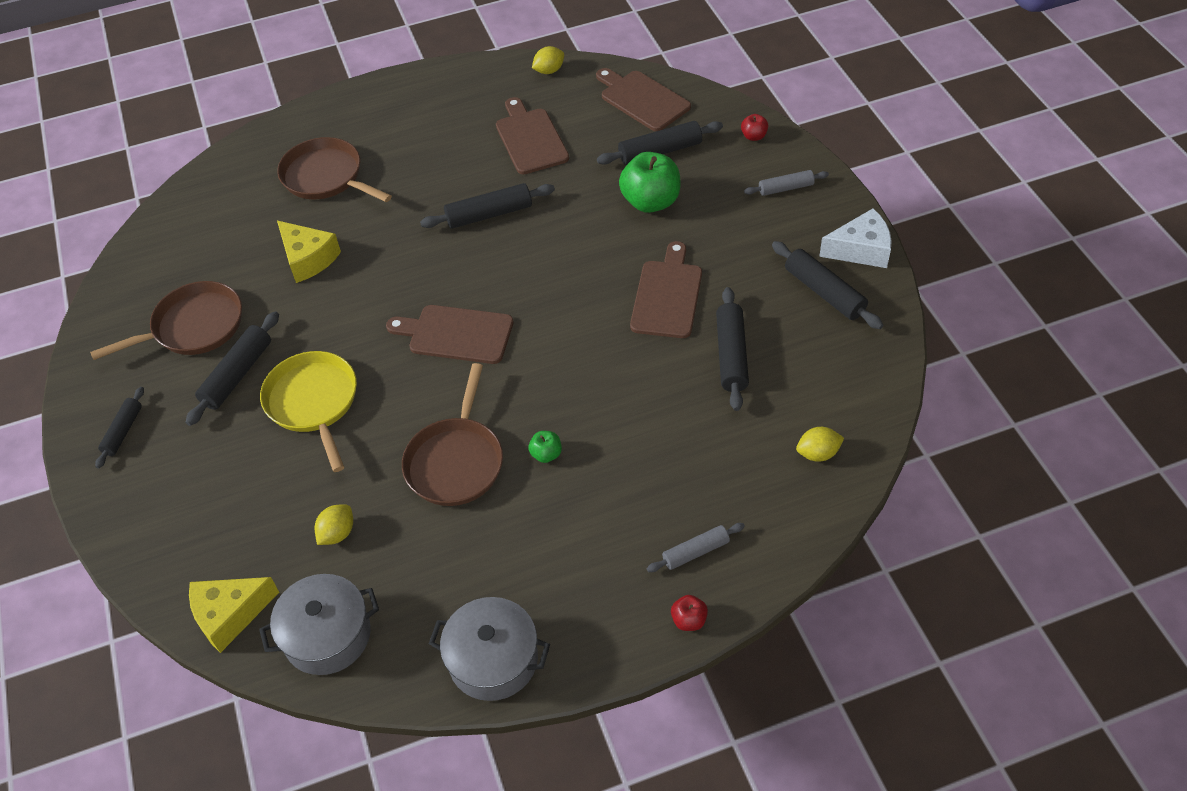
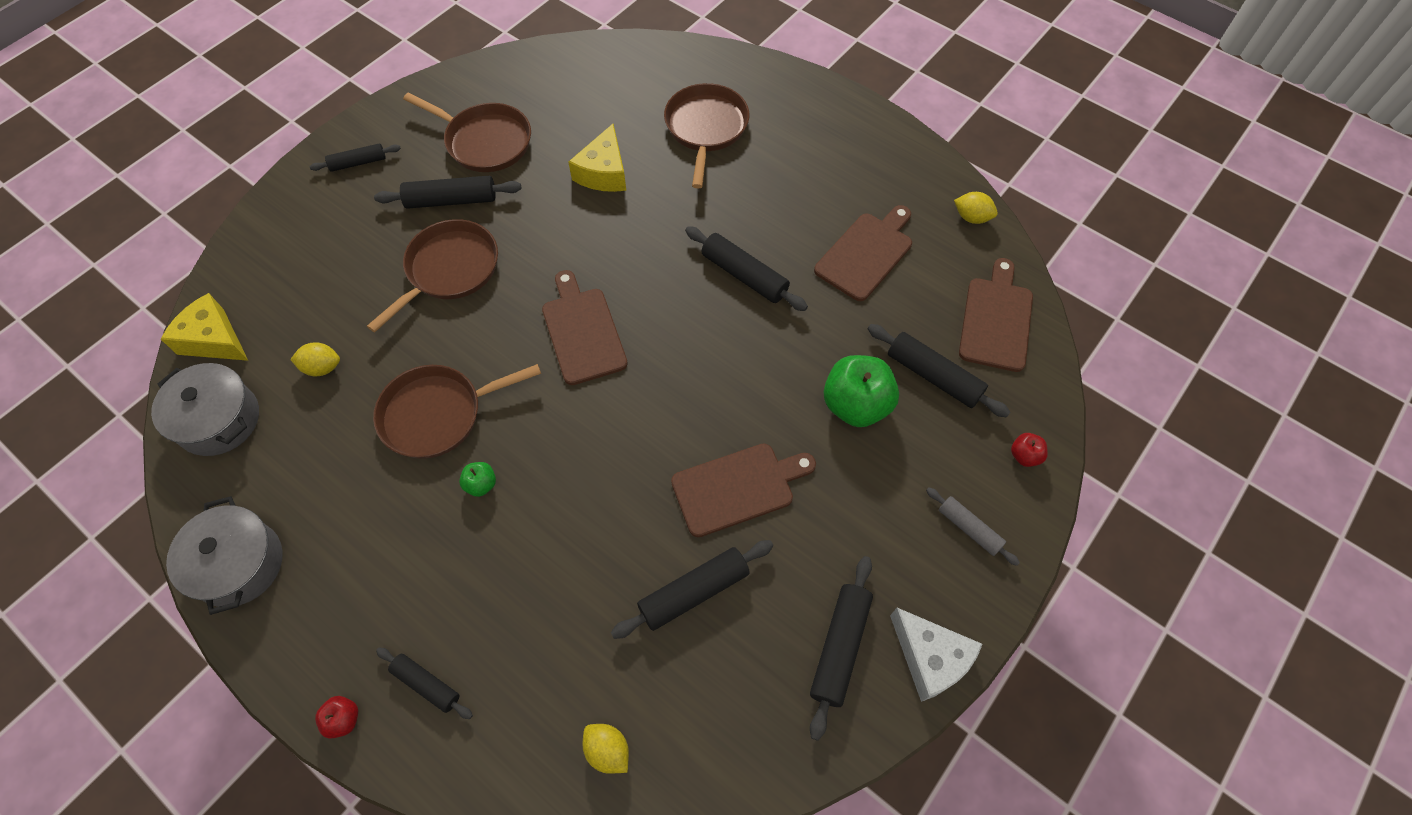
camera: 55 degrees right, 10 degrees up
yellow pan [260,351,357,472] -> brown pan [367,219,498,332]
grey rolling pin [647,523,745,572] -> black rolling pin [376,648,473,719]

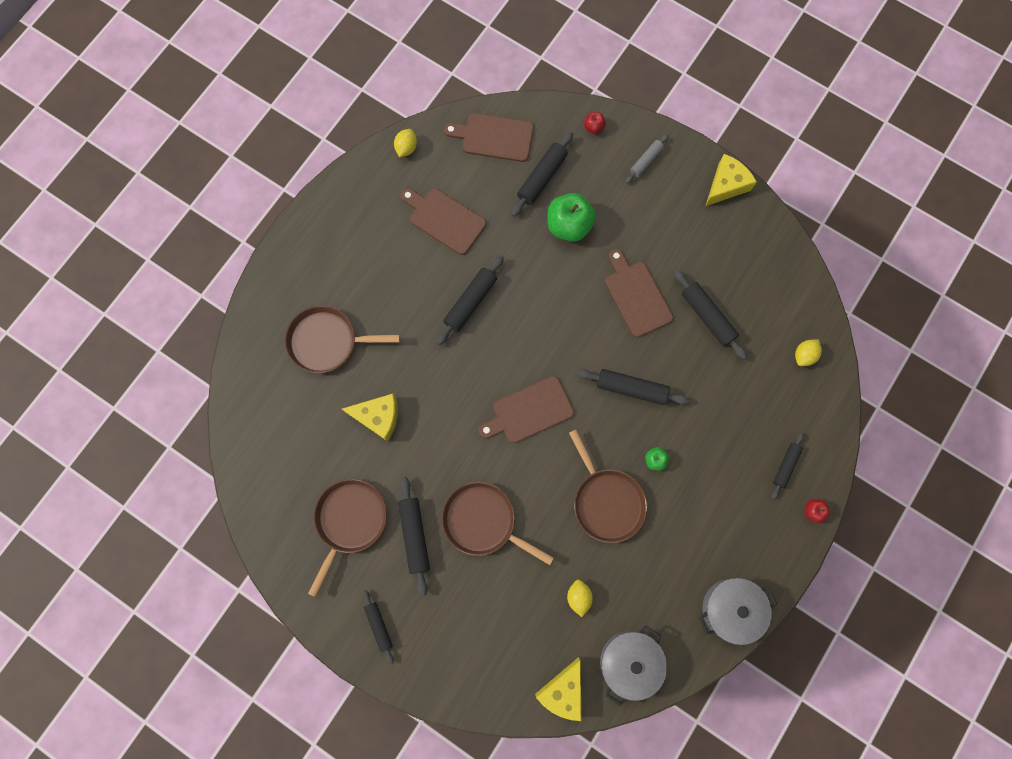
camera: 95 degrees left, 15 degrees up
black rolling pin [810,556,873,741] -> black rolling pin moved to [577,369,689,405]
white cheese [890,608,982,702] -> yellow cheese [705,154,757,206]

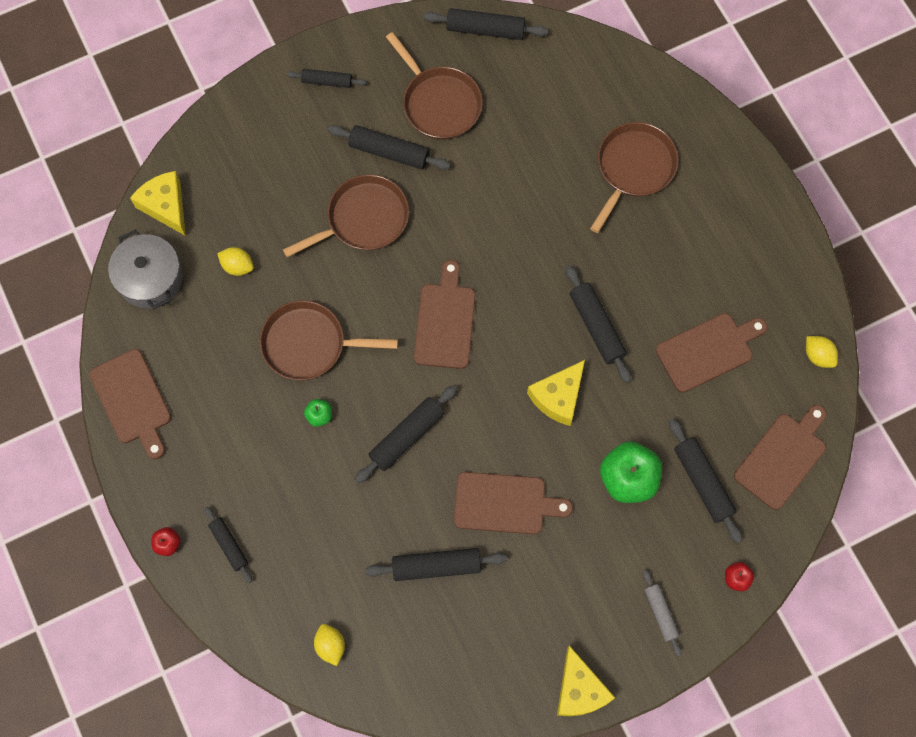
camera: 120 degrees right, 5 degrees down
yellow cheese [342,394,398,441] -> yellow cheese moved to [527,360,585,426]
grey pot [699,578,777,645] -> brown cutting board [90,349,171,459]
none -> black rolling pin [424,8,548,40]

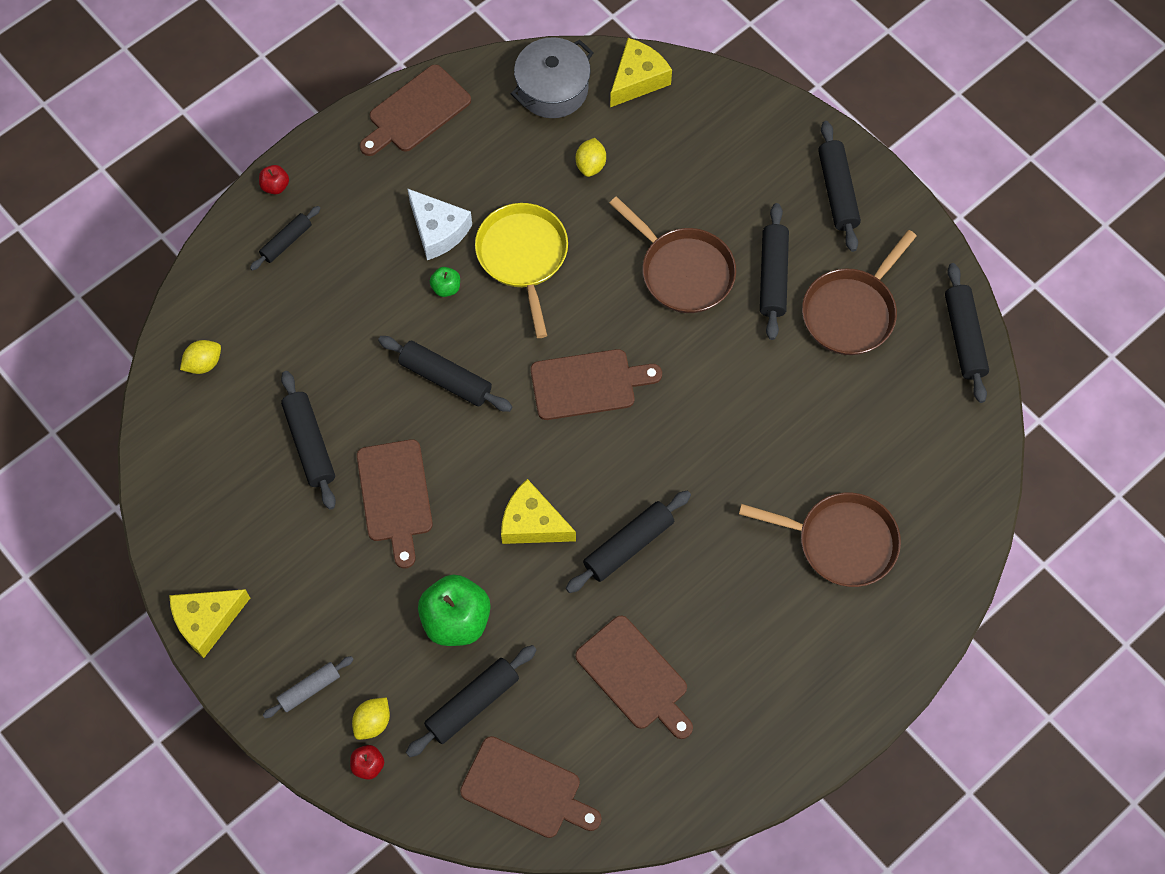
camera: 75 degrees right, 5 degrees down
brown pan [260,300,398,380] -> yellow pan [475,203,568,338]
black rolling pin [287,69,367,88] -> black rolling pin [818,121,861,252], size x1.57
yellow lemon [806,336,838,368] -> yellow lemon moved to [352,697,390,740]
none -> white cheese [407,188,472,260]

